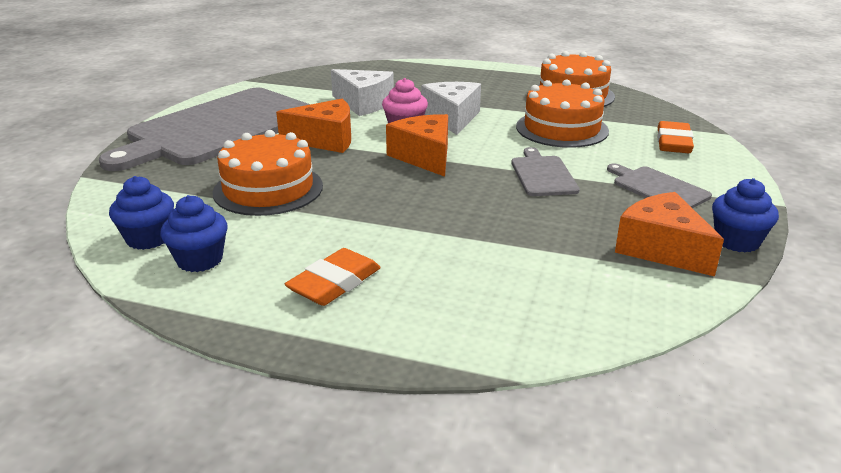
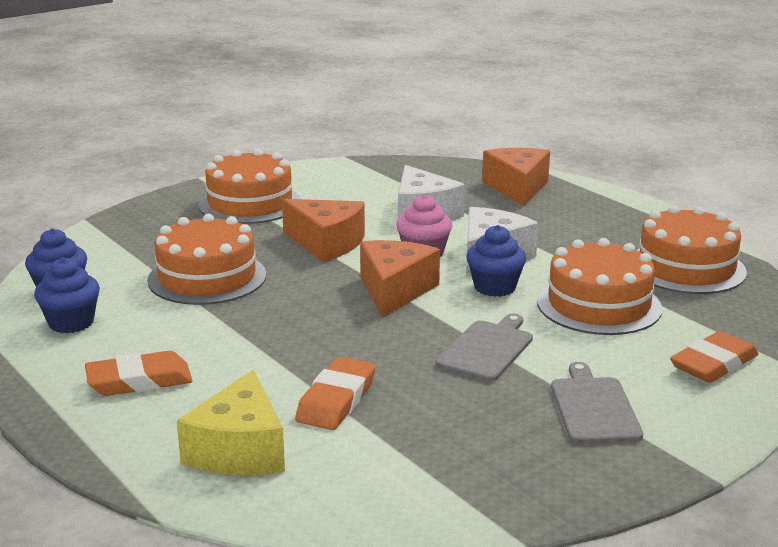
camera: 35 degrees right, 5 degrees down
grey cutting board [99,88,311,171] -> orange cake [198,149,301,224]
orange cheese [615,192,724,276] -> orange cheese moved to [482,148,550,206]
blue cupcake [712,178,779,252] -> blue cupcake moved to [466,225,526,297]
none -> yellow cheese [177,369,285,476]
none -> orange eraser [295,357,375,430]

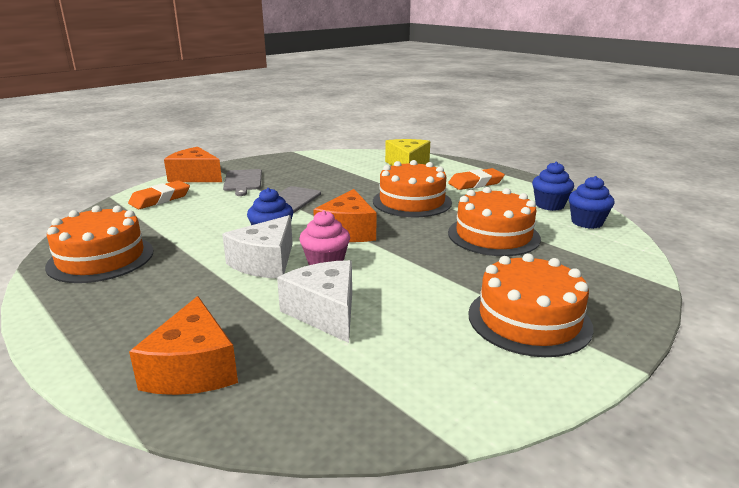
camera: 175 degrees right, 0 degrees up
orange cheese [282,199,365,262] -> orange cheese moved to [164,147,222,182]
orange eraser [295,357,375,430] -> none
orange cake [537,238,662,335] -> orange cake moved to [373,160,452,217]

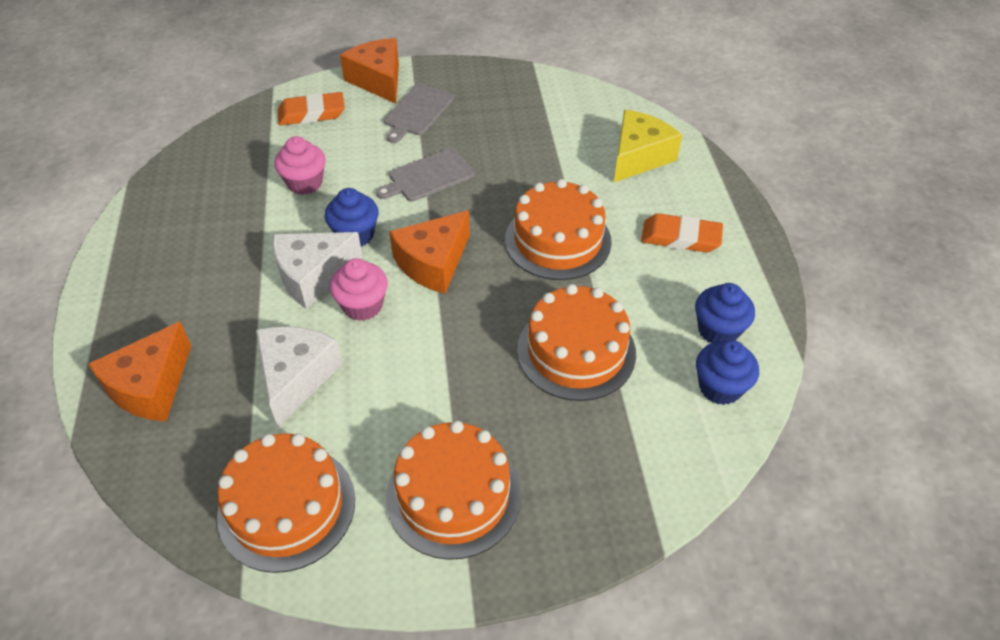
camera: 35 degrees right, 25 degrees up
orange cake [45,206,154,283] -> orange cake moved to [217,433,355,573]
none -> pink cupcake [274,136,325,195]

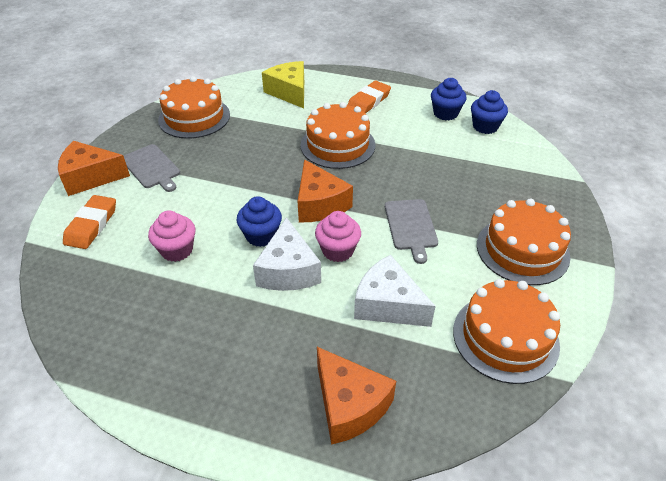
camera: 65 degrees left, 5 degrees down
grey cutting board [376,148,475,201] -> grey cutting board moved to [385,199,438,264]
orange cake [517,284,636,401] -> orange cake moved to [158,76,230,139]

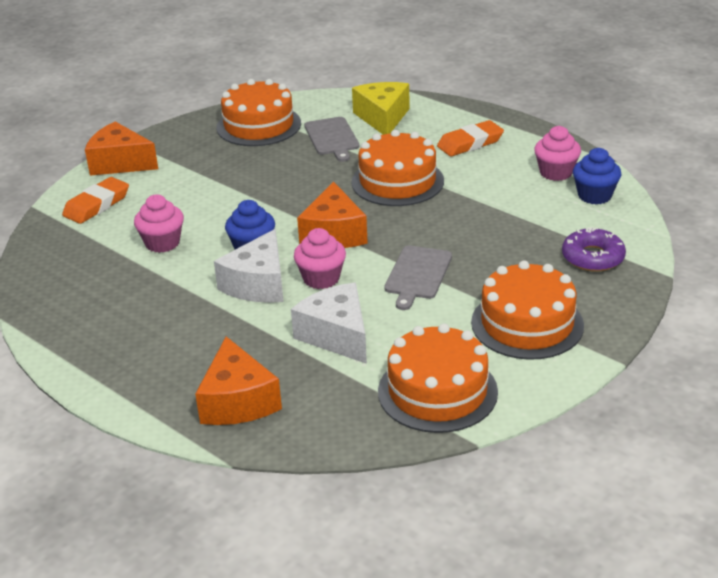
camera: 25 degrees right, 10 degrees down
grey cutting board [124,144,180,192] -> grey cutting board moved to [304,117,360,162]
blue cupcake [431,78,466,120] -> pink cupcake [534,126,581,181]
none -> purple donut [562,227,626,272]

